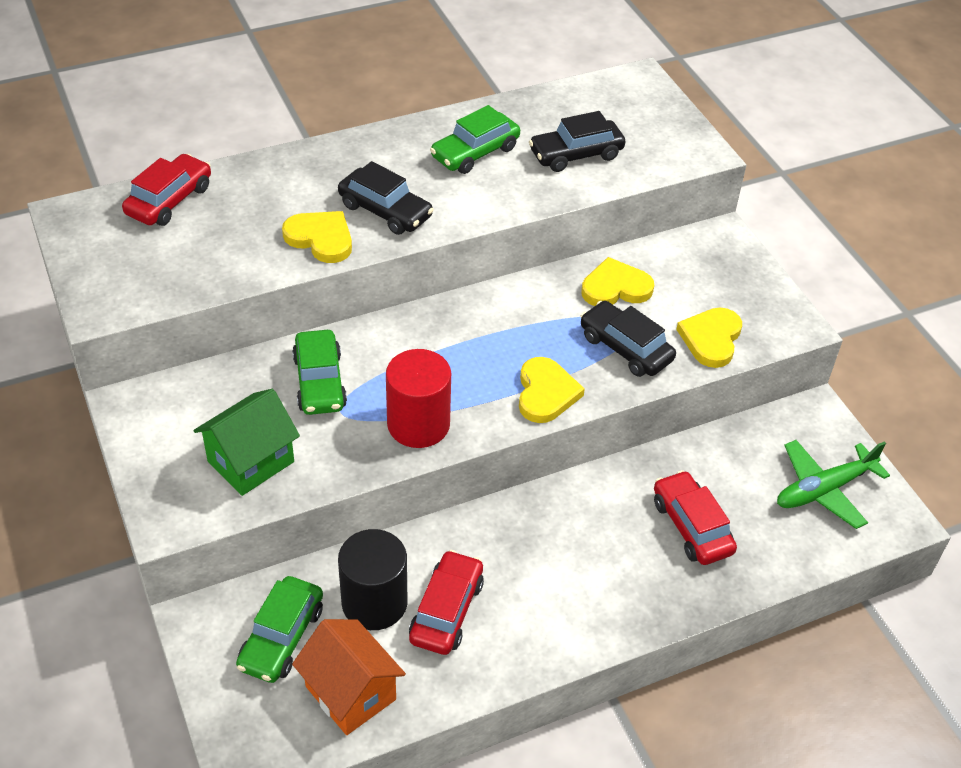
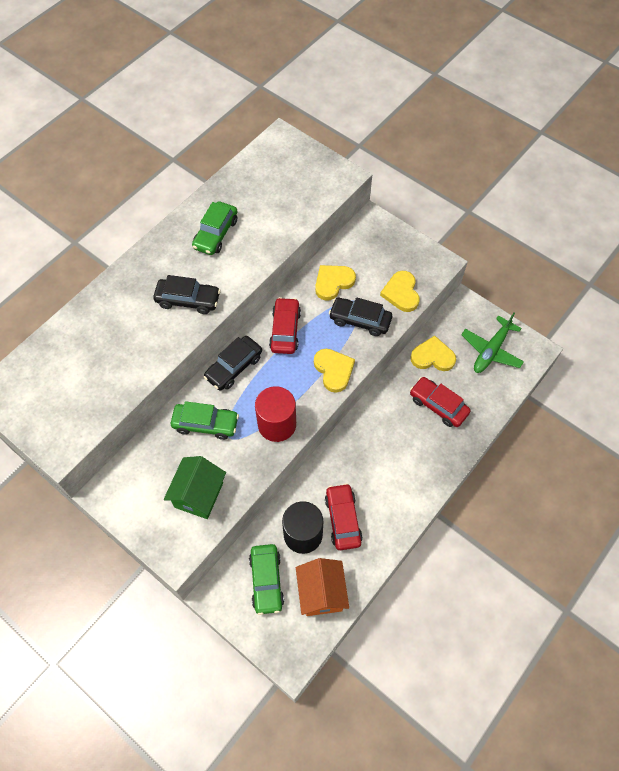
camera: 25 degrees left, 15 degrees up
red car [122,154,211,226] -> red car moved to [269,297,301,354]
yellow heart [282,211,352,263] -> yellow heart moved to [410,336,456,371]
green car [292,330,347,415] -> green car turned 45 degrees counterclockwise [171,401,239,440]
orange house [292,619,406,735] -> orange house turned 60 degrees clockwise [296,558,349,616]
black car [529,111,625,172] -> black car moved to [204,336,262,390]

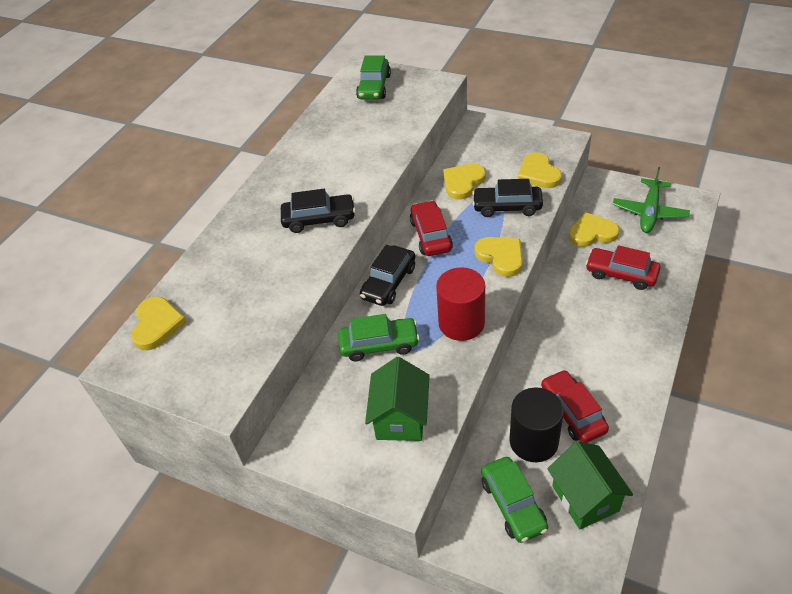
camera: 10 degrees left, 15 degrees down
green car [192,201,238,255] -> green car moved to [356,55,391,100]
orange house [296,558,349,616] -> green house [547,441,633,530]
none -> yellow heart [131,297,187,350]

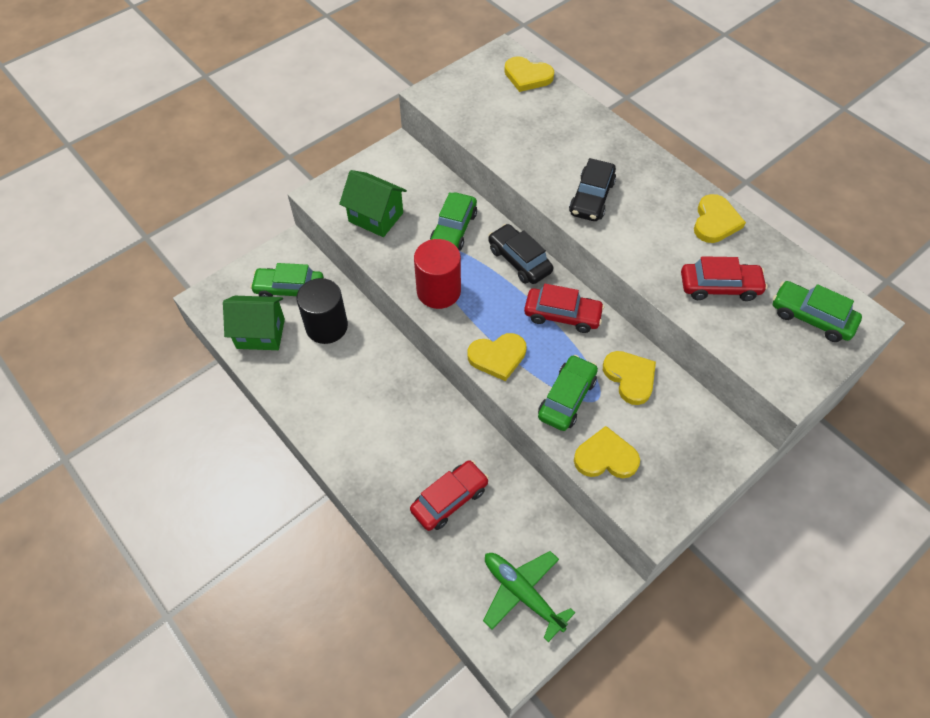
camera: 110 degrees right, 10 degrees up
black car [472,179,543,217] -> green car [538,355,598,431]
red car [541,370,609,443] -> red car moved to [681,256,768,301]
yellow heart [569,212,620,247] -> yellow heart moved to [694,194,746,243]

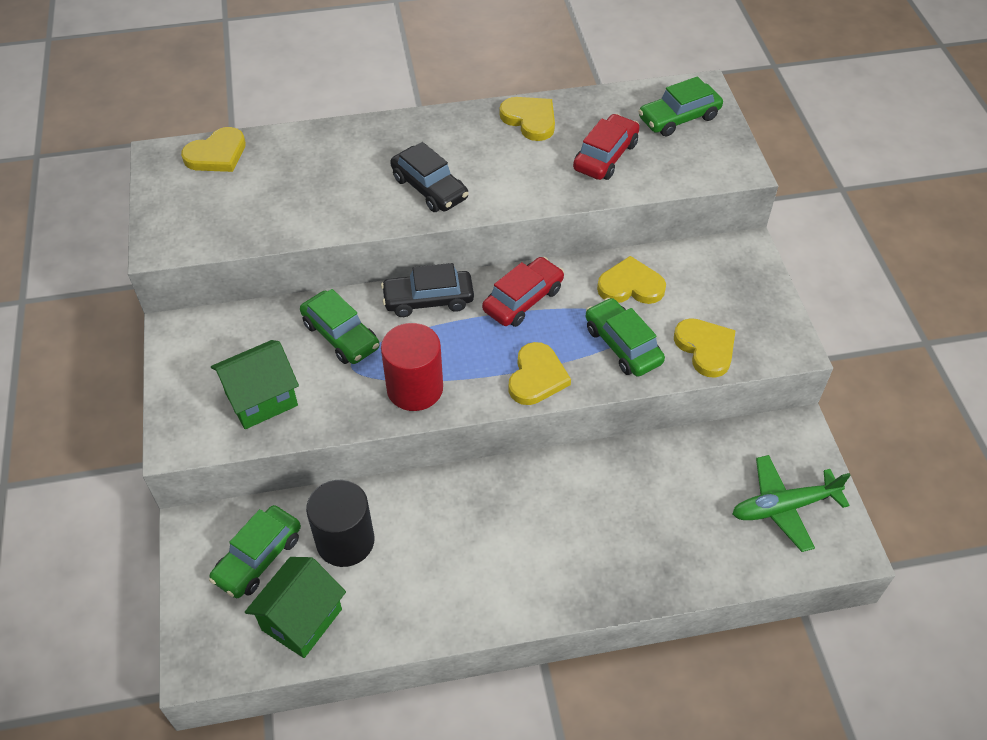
camera: 60 degrees left, 5 degrees down
red car [410,460,489,531] -> none
yellow heart [574,426,640,478] -> yellow heart turned 120 degrees clockwise [674,318,736,378]

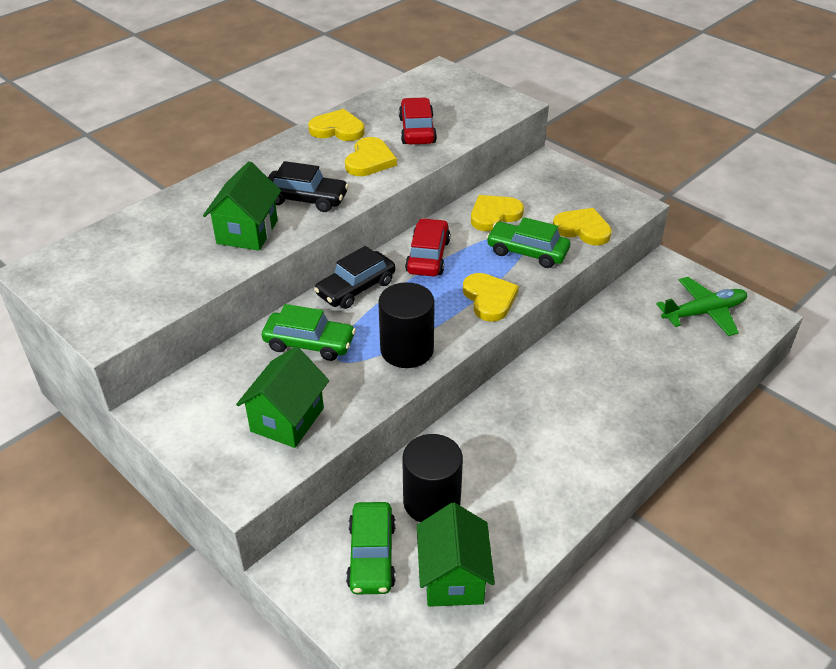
camera: 35 degrees left, 10 degrees down
yellow heart [181,127,246,172] -> yellow heart moved to [345,137,397,176]
red cylinder [381,323,443,411] -> black cylinder [378,282,435,368]
green car [638,76,723,136] -> none
green plane [733,455,851,552] -> green plane turned 150 degrees counterclockwise [656,277,747,336]
none -> green house [203,161,281,251]

